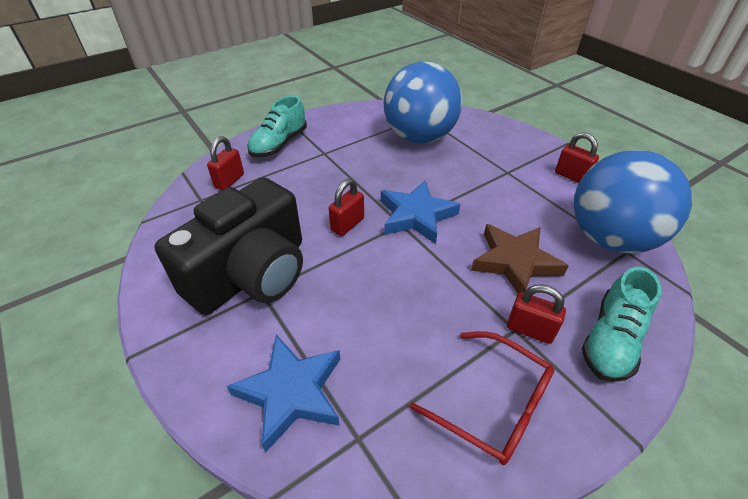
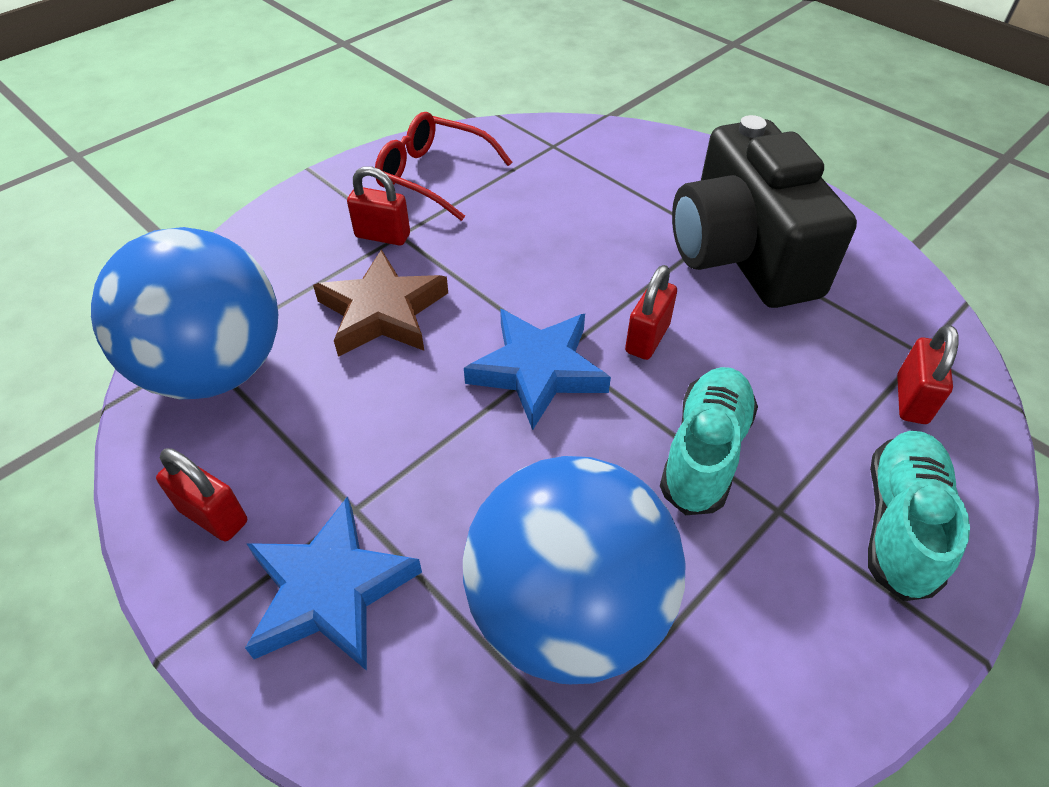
camera: 170 degrees right, 5 degrees up
black camera [154,177,303,315] -> black camera turned 45 degrees counterclockwise [672,115,857,308]
blue star [227,335,340,452] -> blue star moved to [245,496,422,671]
turquoise shoe [582,267,661,382] -> turquoise shoe moved to [660,367,758,515]

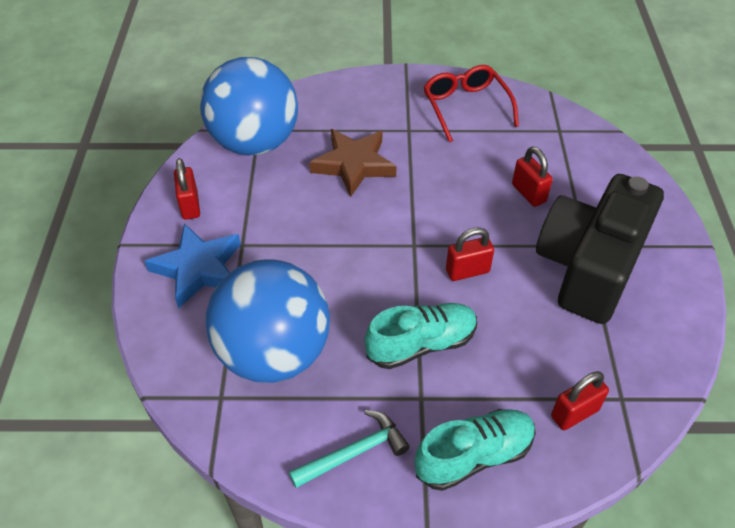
camera: 45 degrees right, 0 degrees up
red padlock [347,166,410,245] -> red padlock moved to [512,147,553,207]
blue star [464,309,611,430] -> none
none -> turquoise hammer [289,410,410,488]

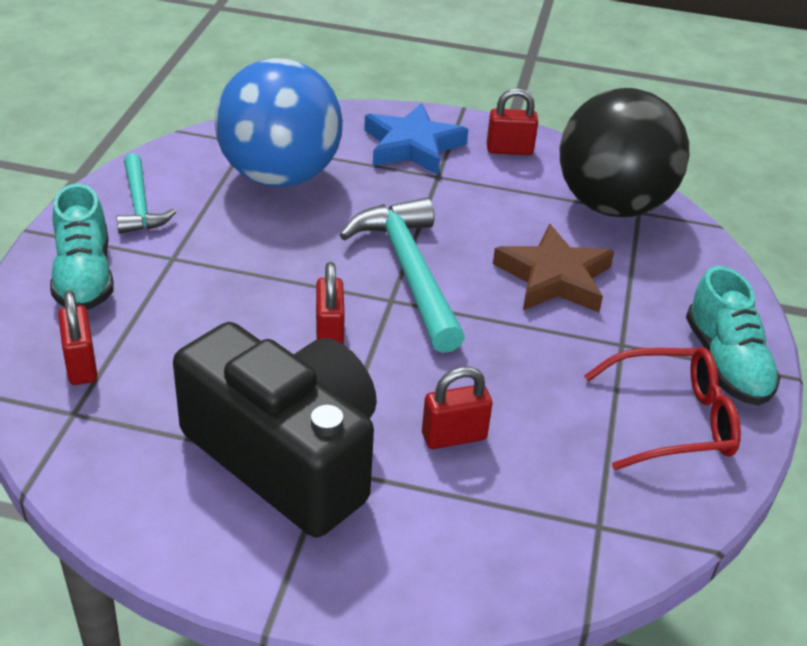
camera: 100 degrees right, 10 degrees down
blue ball [200,57,298,156] -> black ball [560,88,689,217]
turquoise shoe [365,303,477,369] -> turquoise shoe moved to [686,266,781,406]
none -> turquoise hammer [340,198,465,353]

